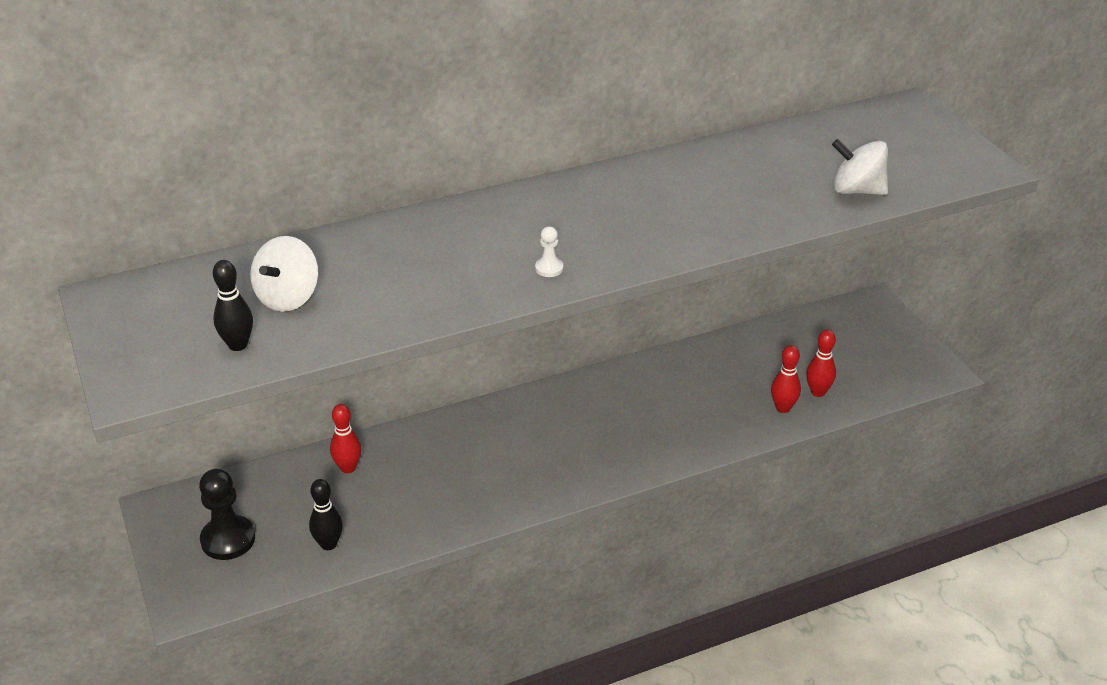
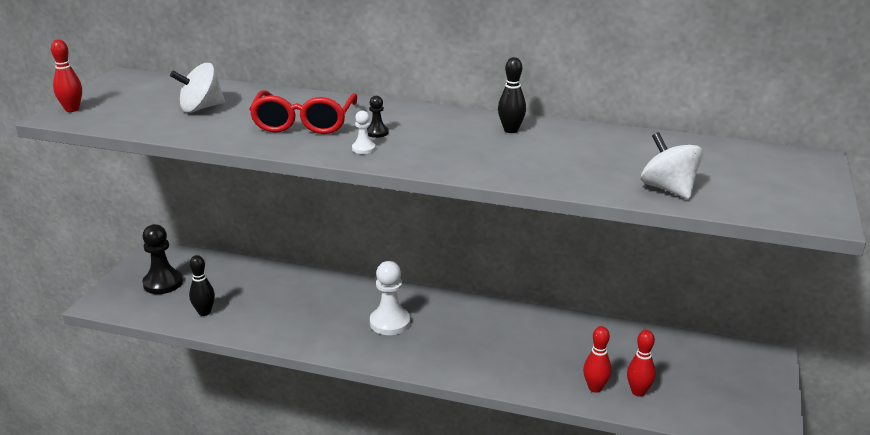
camera: 40 degrees right, 10 degrees down
black bowling pin [213,260,253,351] -> black bowling pin moved to [498,57,526,133]
red bowling pin [330,404,362,473] -> red bowling pin moved to [51,39,82,112]
none -> red glasses [249,90,357,134]
none -> black pawn [367,96,389,138]
none -> white pawn [370,261,411,335]

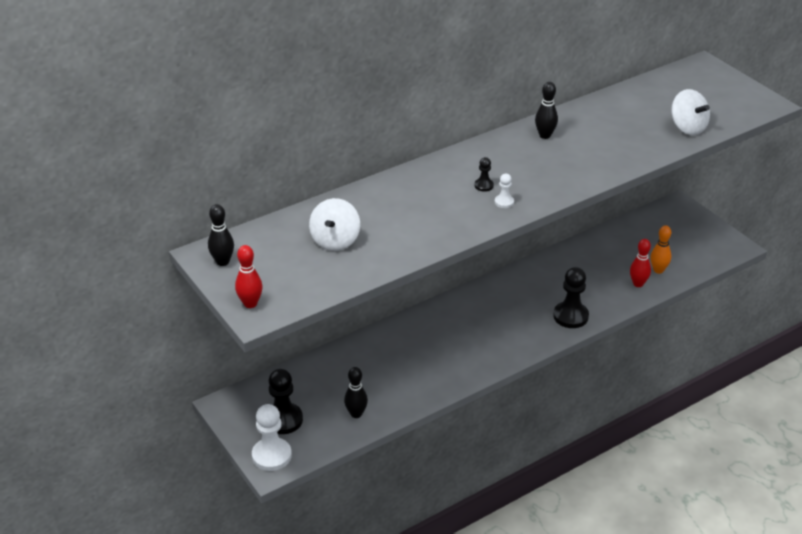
camera: 50 degrees left, 10 degrees up
red glasses [249,90,357,134] -> none
white pawn [370,261,411,335] -> white pawn moved to [252,404,292,471]
red bowling pin [627,330,656,397] -> orange bowling pin [650,225,671,274]
white spinning top [641,132,703,199] -> white spinning top turned 135 degrees counterclockwise [671,89,710,135]
none -> black bowling pin [208,204,234,266]
none -> black pawn [553,267,589,328]

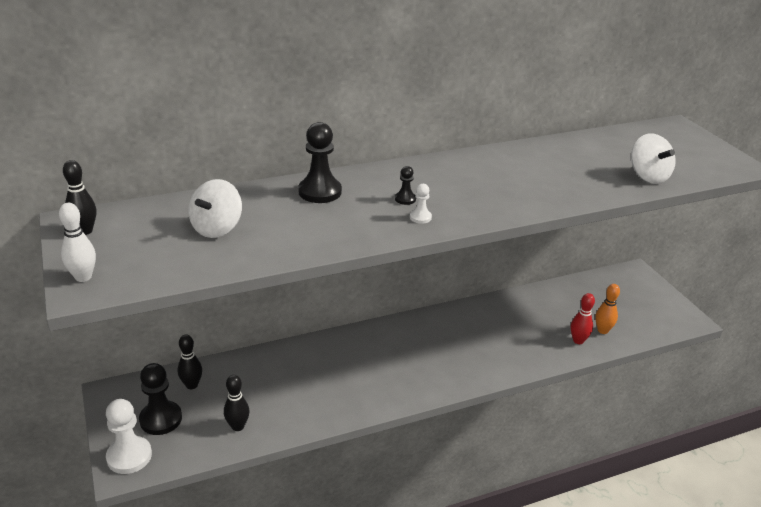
camera: 10 degrees right, 5 degrees down
red bowling pin [235,245,263,308] -> white bowling pin [59,203,96,282]
black bowling pin [535,82,558,139] -> black bowling pin moved to [178,335,202,389]
black pawn [553,267,589,328] -> black pawn moved to [298,122,342,203]

